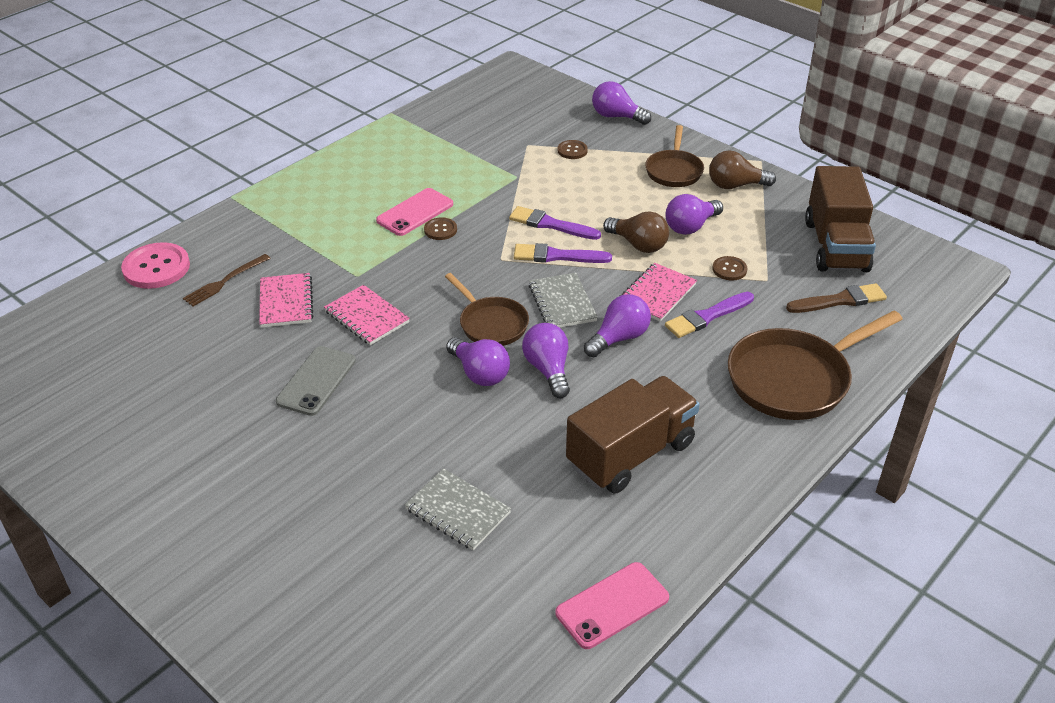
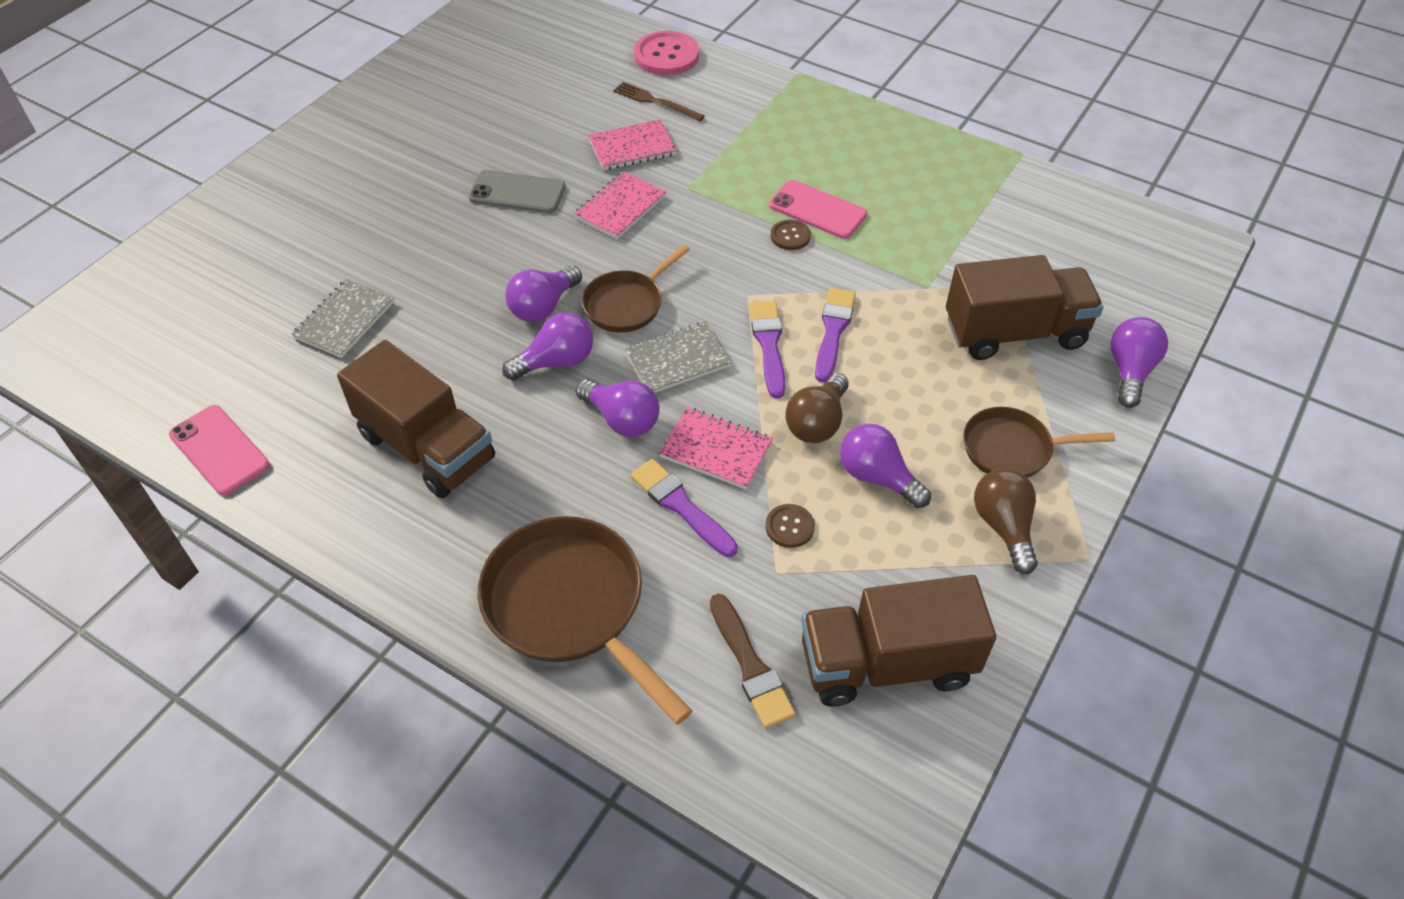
camera: 80 degrees right, 10 degrees up
brown button [558,140,588,159] -> brown truck [946,255,1103,360]

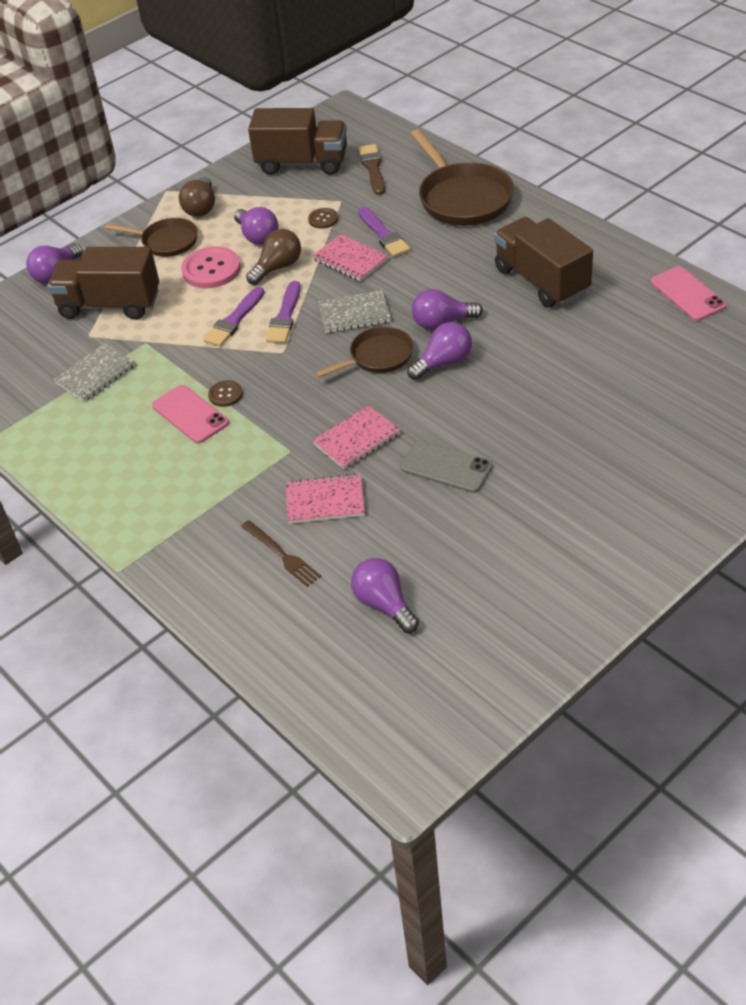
camera: 160 degrees left, 5 degrees down
grey notebook [292,279,394,358] -> grey notebook moved to [53,343,135,402]
purple light bulb [576,379,660,437] -> purple light bulb moved to [351,558,419,633]
pink button [634,31,699,75] -> pink button moved to [181,246,241,288]

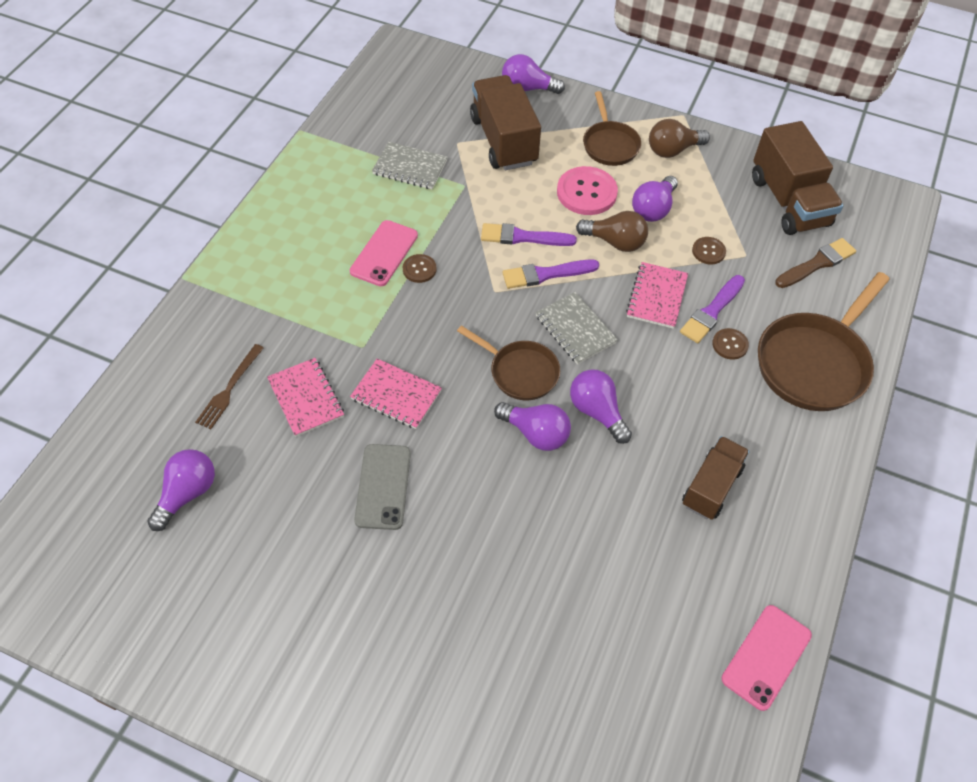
camera: 60 degrees right, 10 degrees up
brown truck [494,217,593,308] -> brown truck [682,436,750,520], size x0.64
none -> brown button [712,328,749,360]

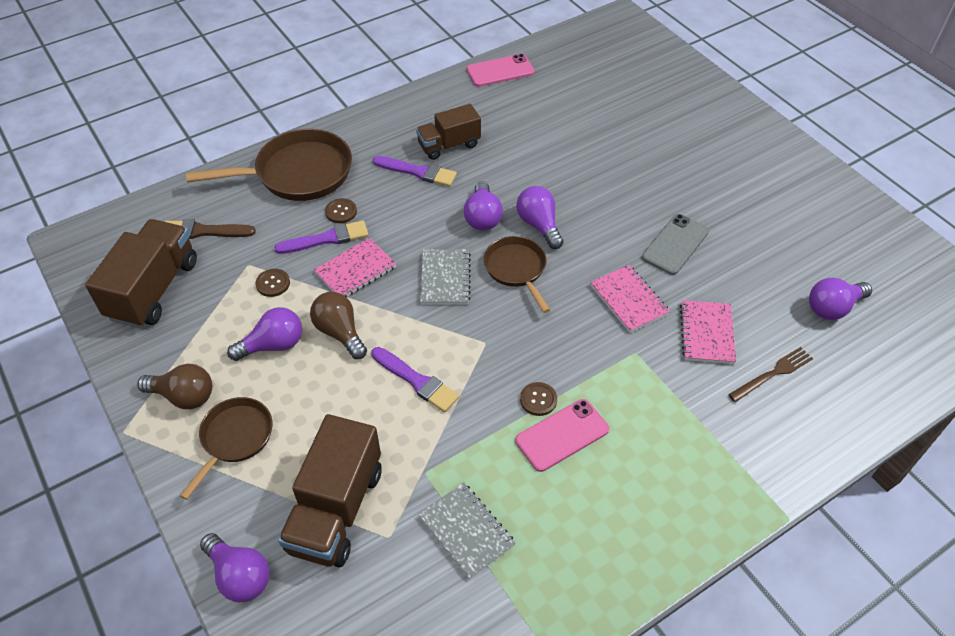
camera: 145 degrees left, 5 degrees down
purple brush [503,259,599,289] -> purple brush moved to [373,156,457,187]
pink button [557,166,618,215] -> none

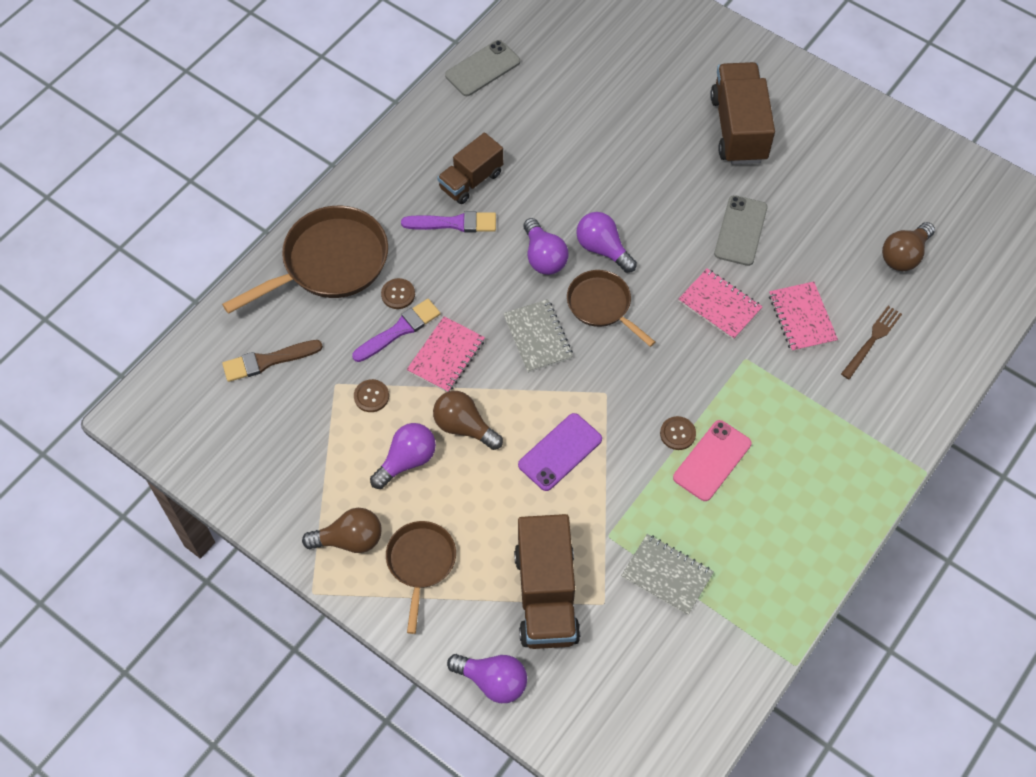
camera: 20 degrees left, 10 degrees up
brown truck [85,219,197,328] -> brown truck moved to [710,62,775,164]
purple brush [371,347,459,412] -> purple phone [518,413,602,491]
pink phone [466,54,535,87] -> grey phone [445,40,520,96]
purple light bulb [809,278,872,320] -> brown light bulb [882,222,935,271]

